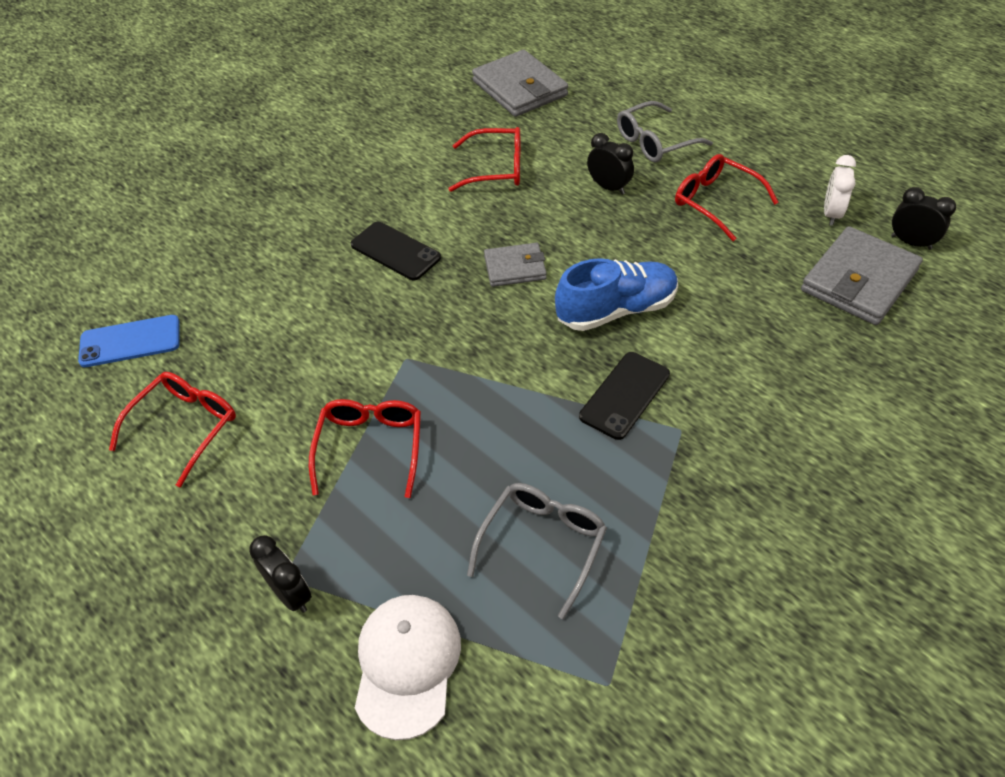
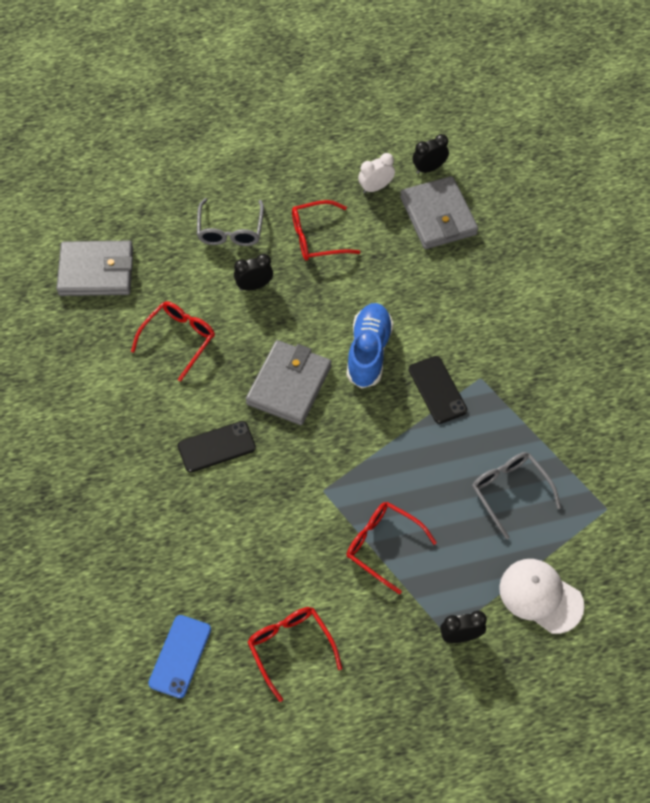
camera: 60 degrees left, 10 degrees up
grey wallet [484,243,547,287] -> grey wallet [246,340,331,425], size x1.72
white clock [824,155,856,226] -> white clock turned 105 degrees clockwise [358,153,395,193]

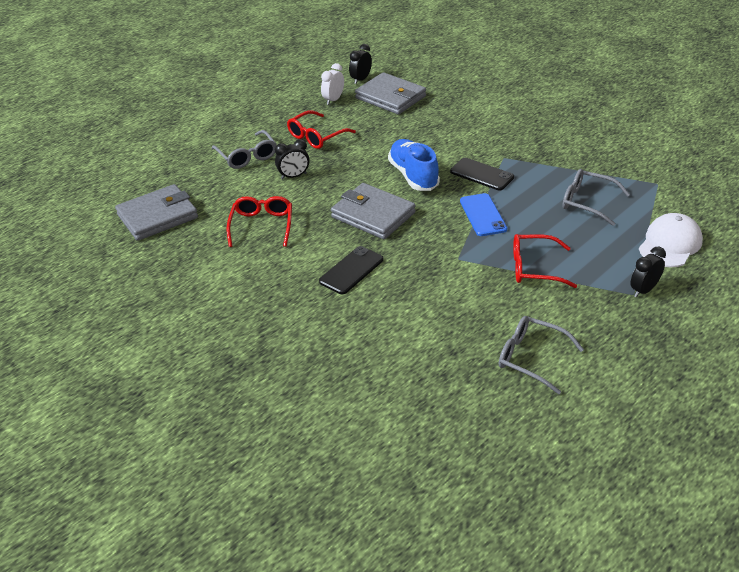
camera: 30 degrees left, 20 degrees down
blue phone [148,615,211,698] -> blue phone moved to [460,193,507,236]
black clock [234,254,273,291] -> black clock turned 150 degrees counterclockwise [275,139,310,179]
grey wallet [246,340,331,425] -> grey wallet turned 45 degrees counterclockwise [331,183,416,239]
red glasses [247,607,342,702] -> grey glasses [499,316,584,394]
white cap [499,559,584,634] -> white cap turned 120 degrees clockwise [639,213,703,267]

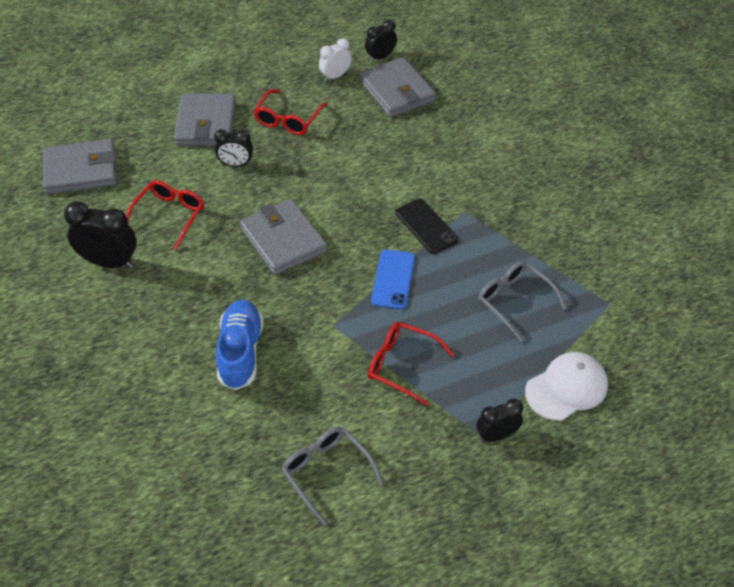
camera: 20 degrees right, 10 degrees up
grey glasses [212,130,277,169] -> grey wallet [174,93,236,146]
red glasses [287,110,356,149] -> red glasses turned 45 degrees counterclockwise [254,89,327,135]
black phone [319,246,383,294] -> none
blue shoe [388,139,440,191] -> blue shoe moved to [216,300,264,390]
none -> black clock [64,201,137,268]

